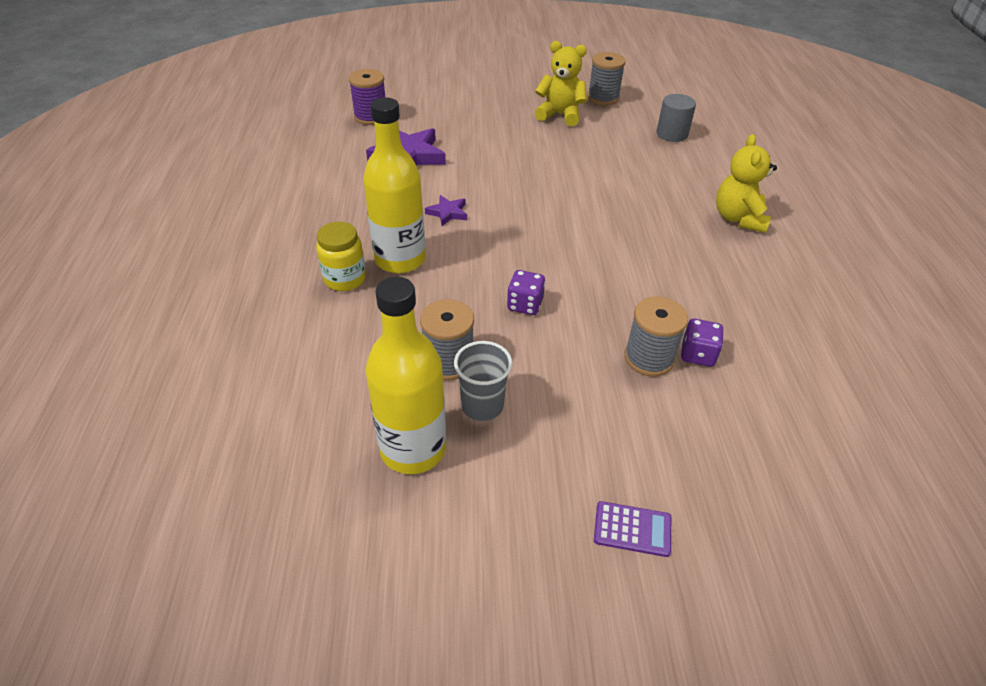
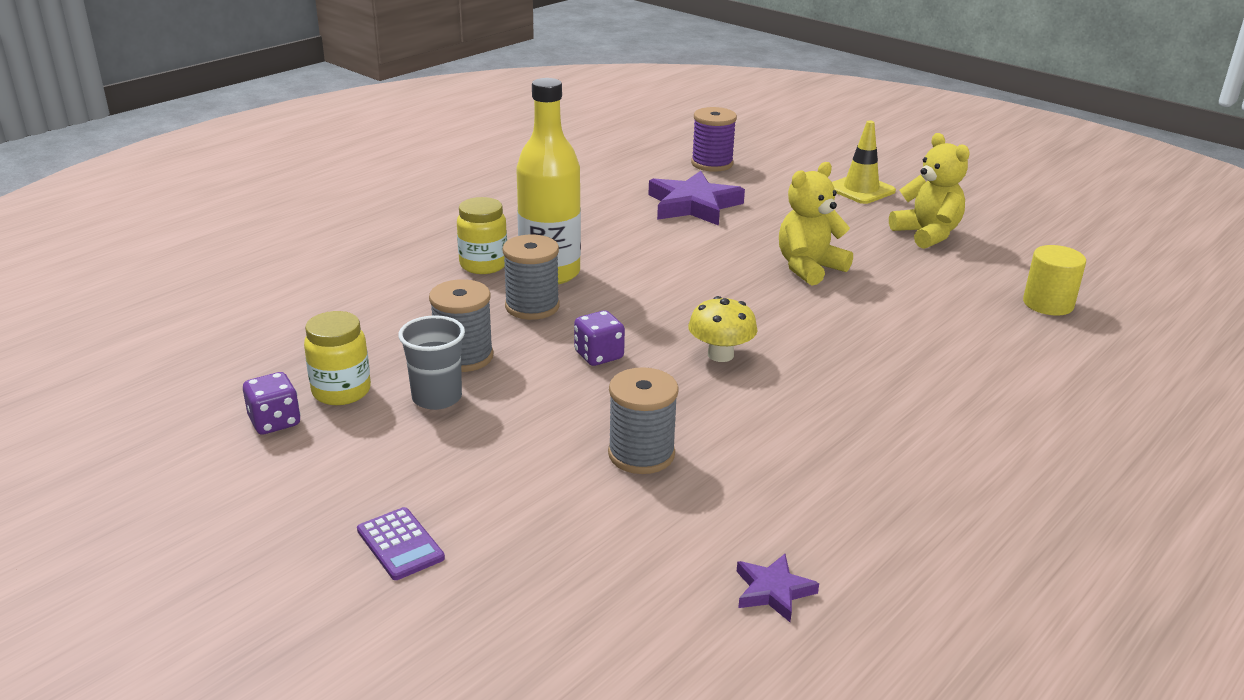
camera: 45 degrees right, 15 degrees down
yellow bottle [365,277,446,474] -> yellow jar [304,311,371,405]
purple star [425,195,467,226] -> purple star moved to [736,554,819,622]
grey spool [588,52,626,105] -> grey spool moved to [503,235,560,320]
grey cylinder [657,94,696,142] -> yellow cylinder [1023,245,1086,316]
purple dice [681,319,724,367] -> purple dice moved to [243,372,301,434]
yellow teddy bear [716,134,777,233] -> yellow teddy bear moved to [779,162,853,285]
none -> yellow mushroom [688,296,758,362]
none -> yellow traffic cone [832,121,896,204]

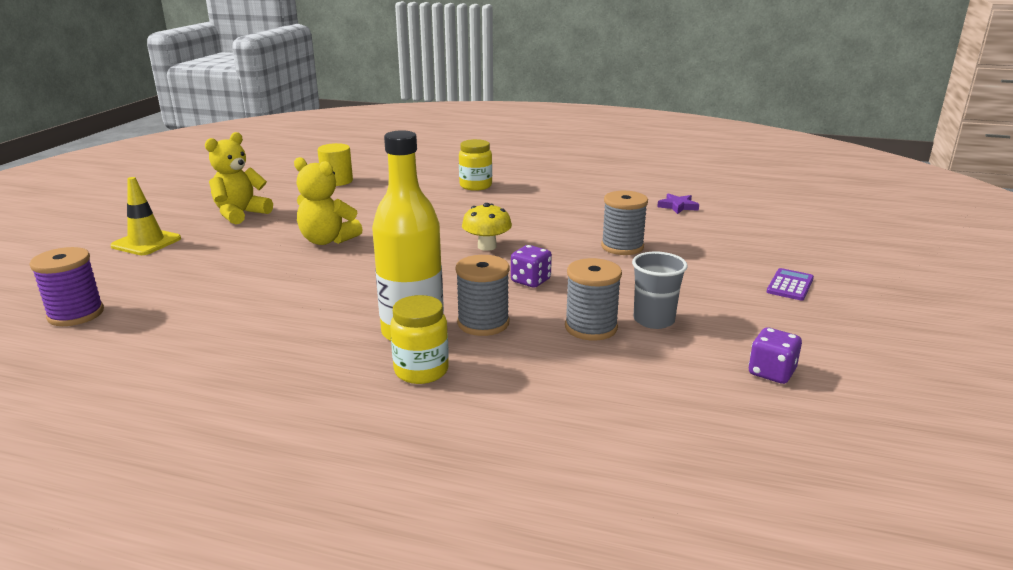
camera: 115 degrees left, 5 degrees down
yellow jar [304,311,371,405] -> yellow jar moved to [459,139,492,191]
purple star [648,171,745,226] -> none

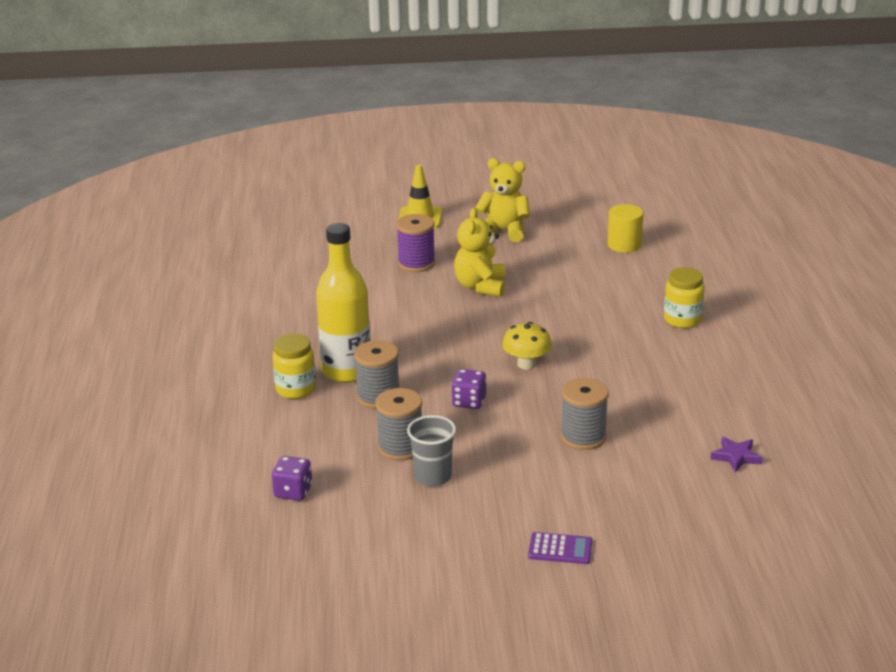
camera: 70 degrees right, 5 degrees up
purple spool [29,247,104,326] -> purple spool moved to [396,214,435,272]
purple dice [749,327,802,384] -> purple dice moved to [272,456,312,501]

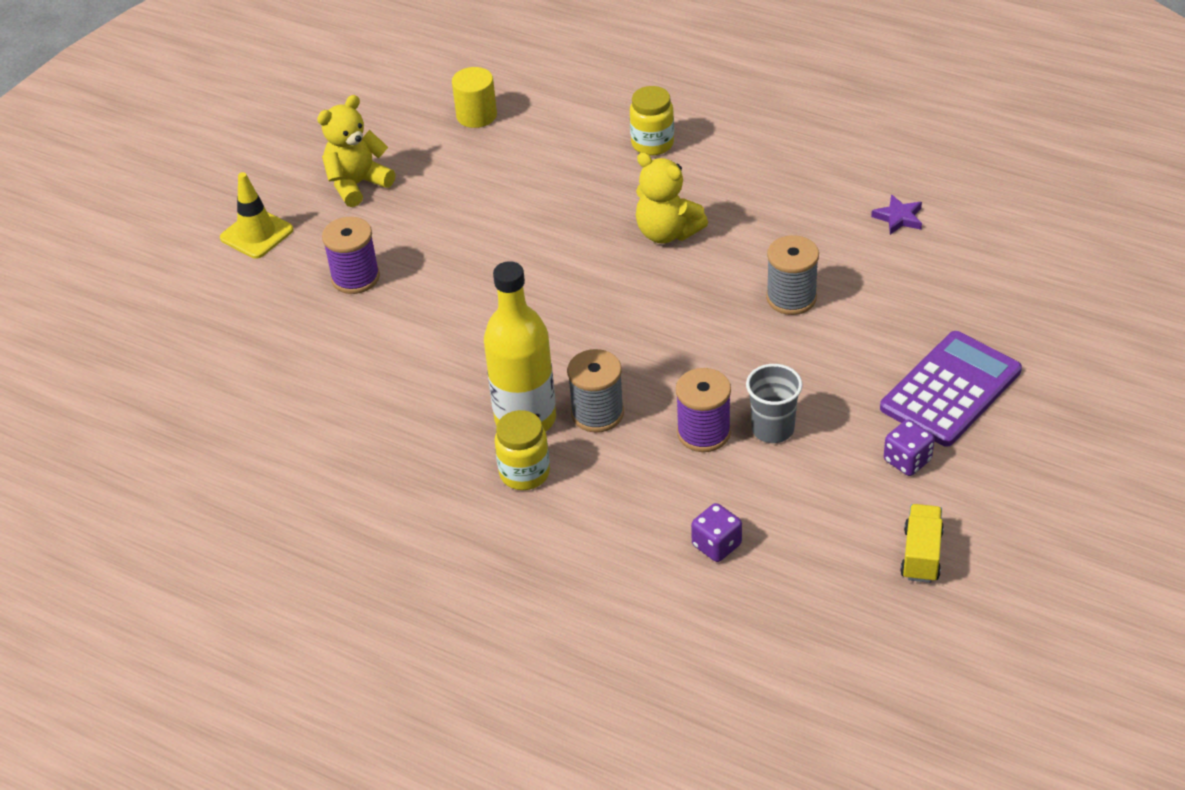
camera: 55 degrees left, 15 degrees up
grey spool [375,388,422,461] -> purple spool [676,368,731,452]
purple dice [451,369,486,409] -> purple dice moved to [884,420,935,476]
yellow teddy bear [454,208,506,297] -> yellow teddy bear moved to [636,152,708,244]
yellow mushroom [502,322,552,369] -> none
purple calculator [528,532,592,564] -> purple calculator [880,331,1022,447], size x2.11
none -> yellow truck [900,504,944,583]

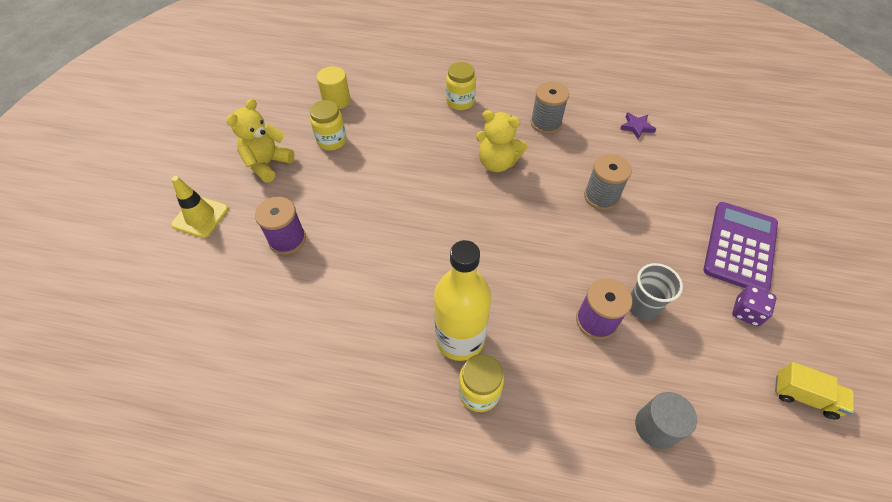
camera: 20 degrees left, 10 degrees up
grey spool [567,349,624,432] -> grey spool moved to [530,82,569,134]
purple dice [691,503,742,562] -> grey cylinder [635,392,697,449]
yellow truck [900,504,944,583] -> yellow truck turned 120 degrees clockwise [775,362,854,419]
none -> yellow jar [310,100,347,151]

